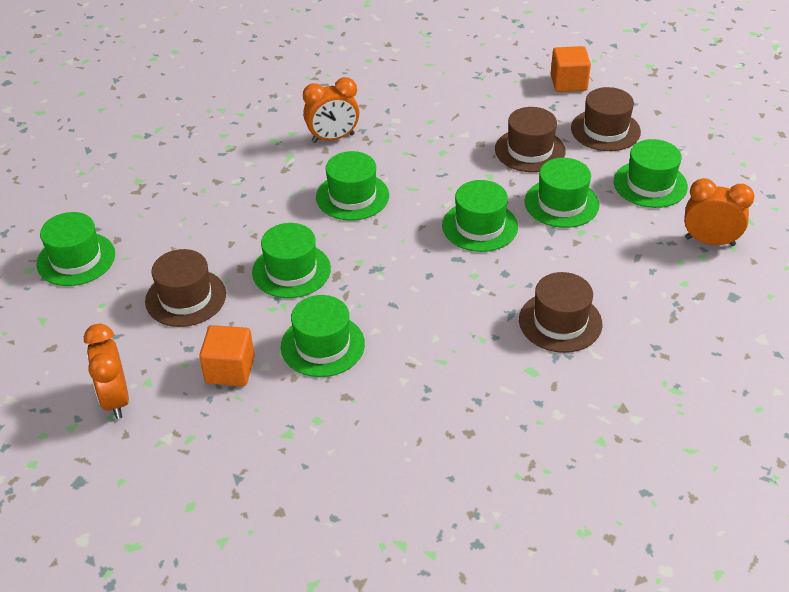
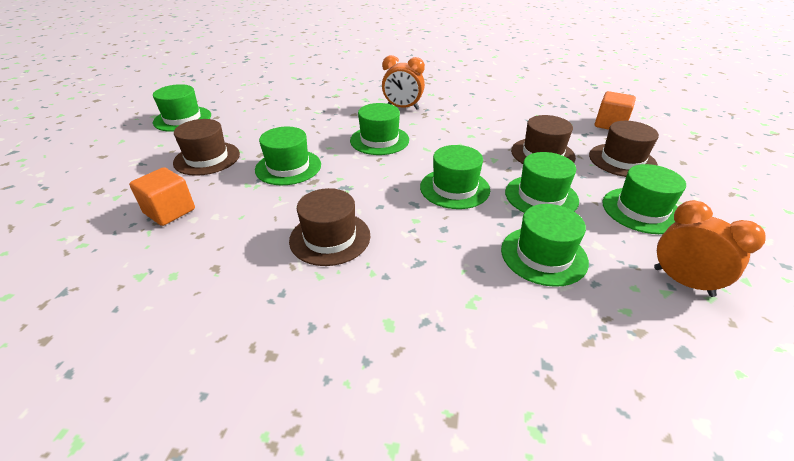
camera: 30 degrees right, 5 degrees down
orange clock [84,324,129,419] -> none
green hat [281,295,365,377] -> green hat moved to [501,204,589,287]
brown hat [519,272,602,353] -> brown hat moved to [289,188,371,266]

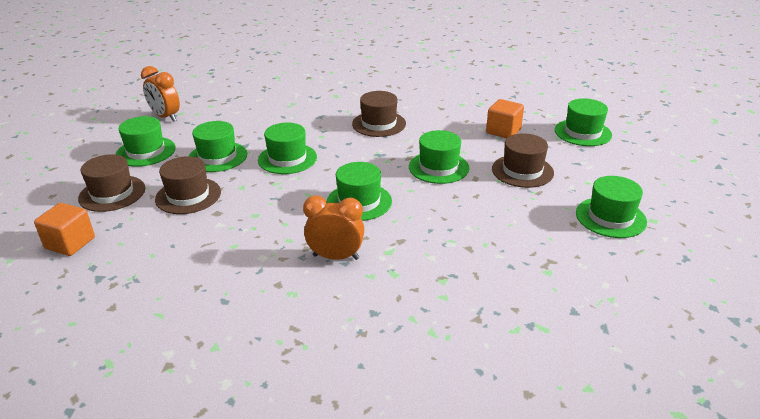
camera: 175 degrees right, 5 degrees down
green hat [501,204,589,287] -> green hat moved to [555,98,612,146]

